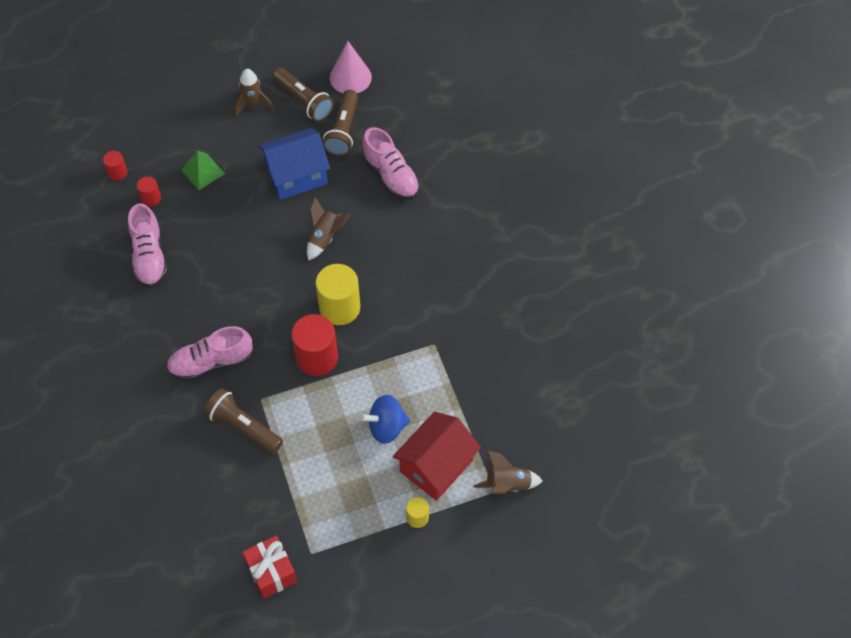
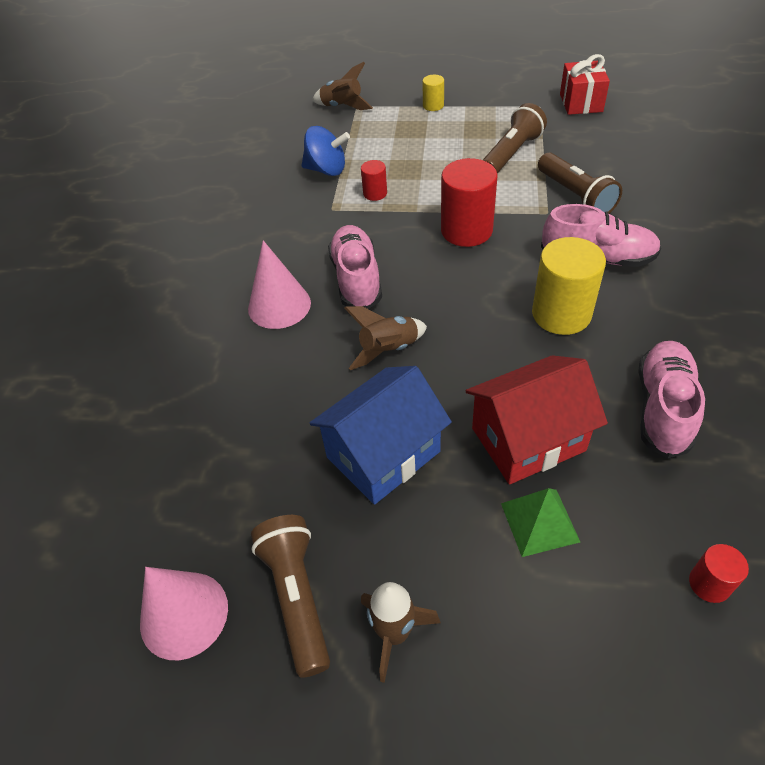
camera: 150 degrees left, 10 degrees down
red cylinder [137,176,161,206] -> red cylinder moved to [361,160,387,201]
blue house [258,128,330,200] -> blue house turned 45 degrees counterclockwise [310,366,452,505]
yellow cylinder [316,264,360,325] -> yellow cylinder moved to [532,237,606,335]
brown flashlight [323,90,358,156] -> brown flashlight moved to [483,103,547,174]
blue spinning top [360,395,410,444] -> blue spinning top moved to [302,126,350,176]
pink shoe [362,127,420,200] -> pink shoe moved to [328,225,382,309]
red house [393,411,481,501] -> red house moved to [465,355,608,485]
none -> pink cone [248,240,311,329]

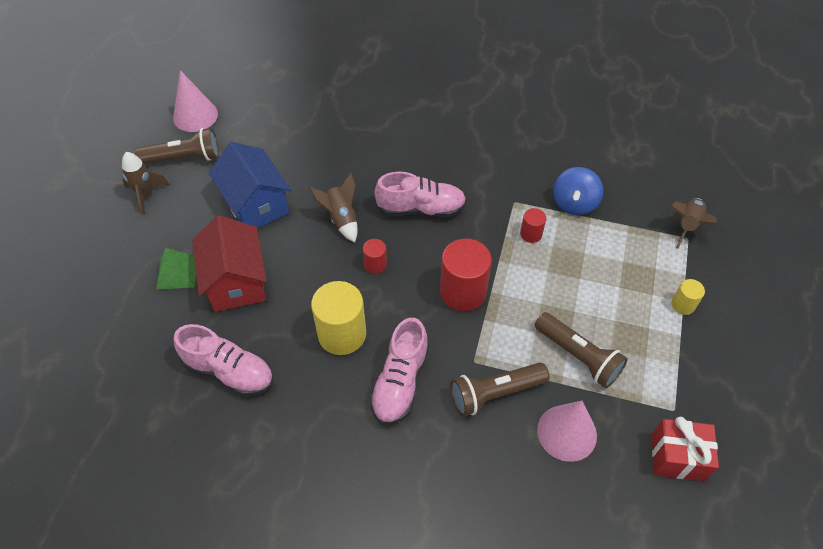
camera: 95 degrees right, 5 degrees up
pink cone [248,240,311,329] -> pink cone moved to [537,400,597,462]
red cylinder [689,544,749,603] -> red cylinder moved to [363,239,387,274]

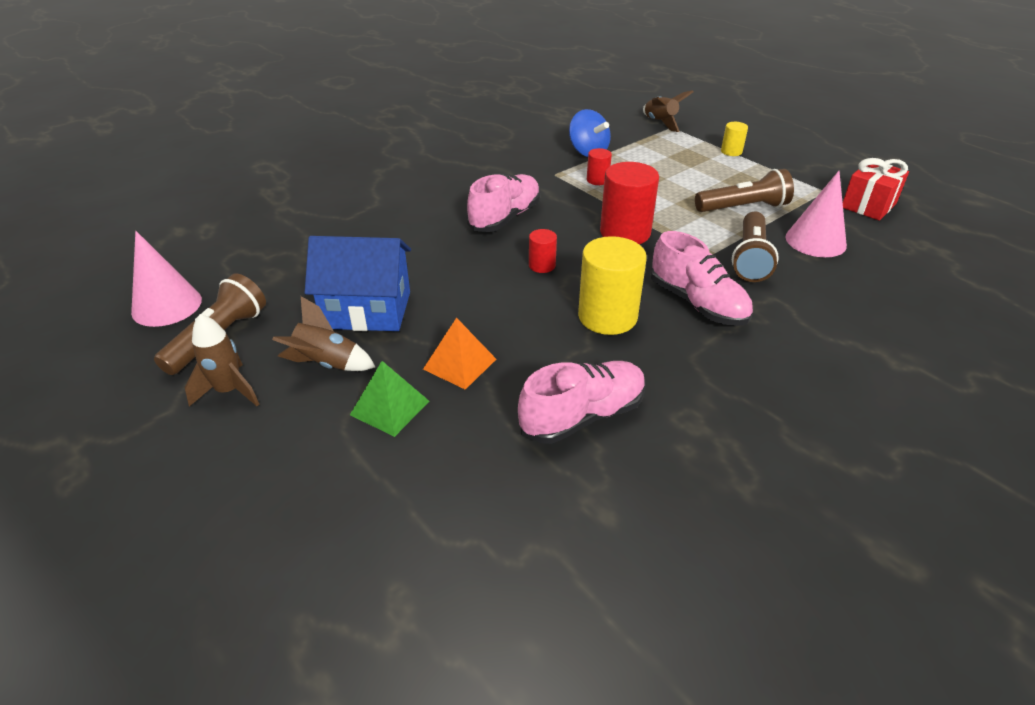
camera: 55 degrees left, 15 degrees down
red house [192,215,266,312] -> orange pyramid [423,317,496,390]
brown rocket [309,173,357,243] -> brown rocket moved to [272,296,375,371]

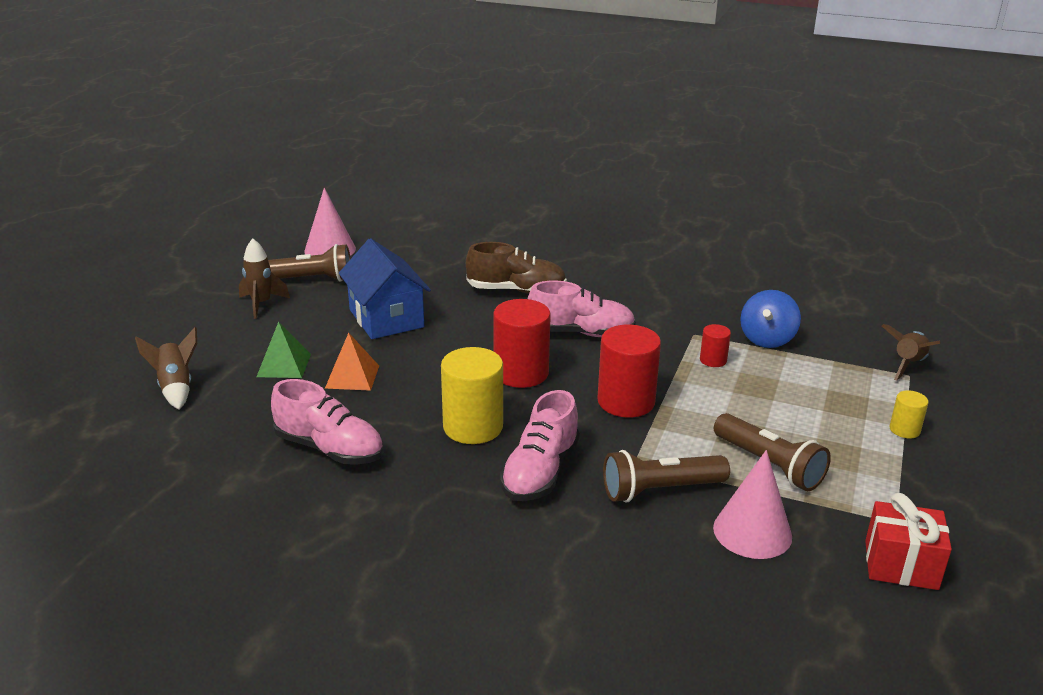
camera: 60 degrees right, 10 degrees down
brown rocket [272,296,375,371] -> brown rocket moved to [135,327,197,409]
red cylinder [529,229,557,273] -> red cylinder [493,299,551,388], size x2.00
none -> brown shoe [466,242,567,294]

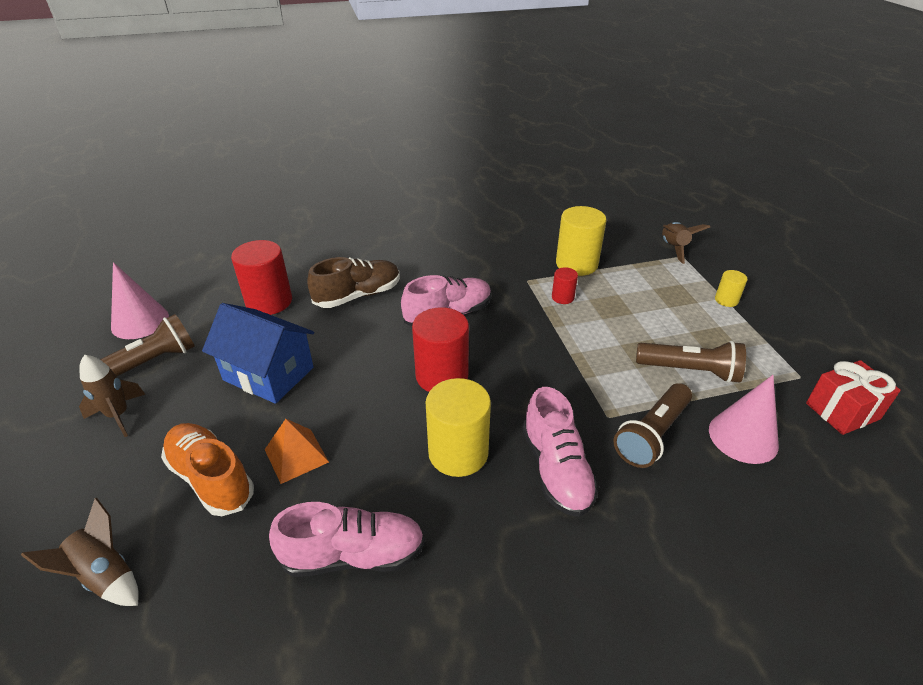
camera: 35 degrees left, 10 degrees up
green pyramid [257,321,311,378] -> orange shoe [161,423,254,516]
red cylinder [597,325,661,418] -> red cylinder moved to [231,240,292,315]
blue spinning top [740,290,801,348] -> yellow cylinder [556,206,607,276]

